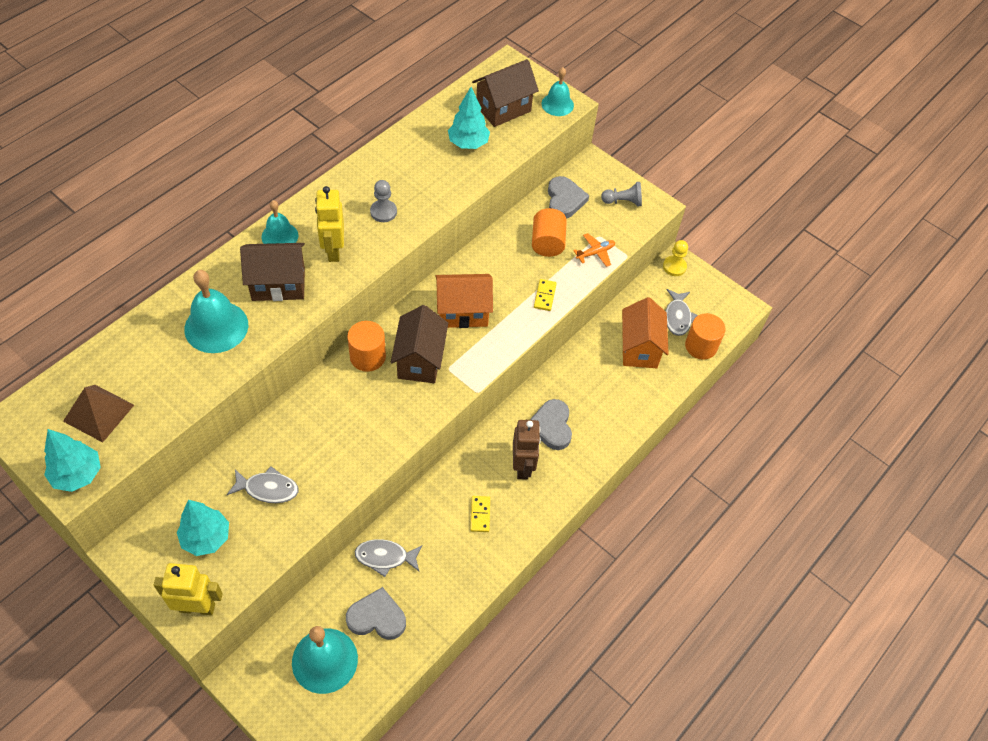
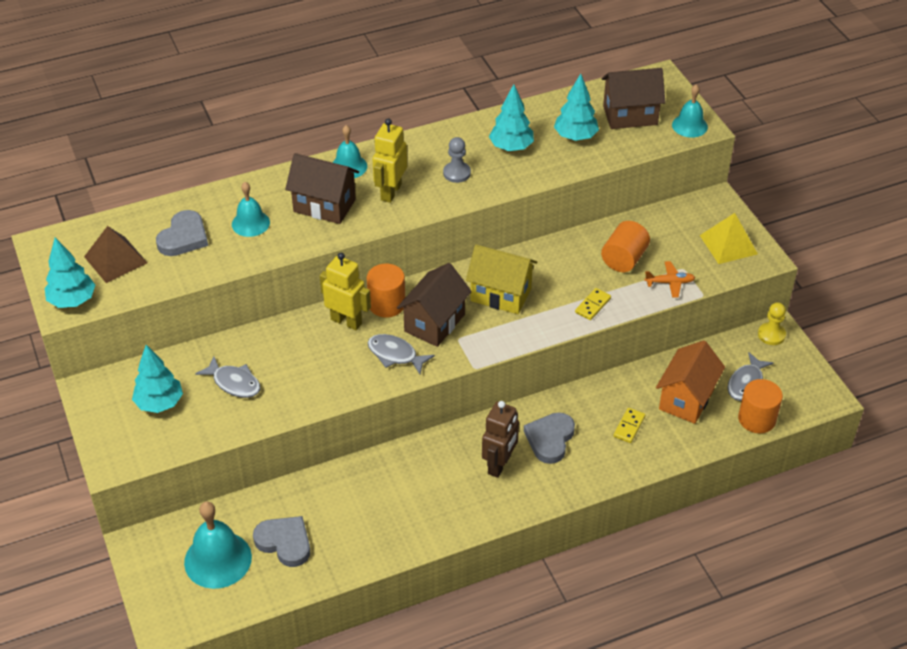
camera: 30 degrees right, 10 degrees down
yellow robot [154,563,223,615] -> yellow robot moved to [320,253,371,330]
turquoise bell [184,270,248,353] -> turquoise bell [232,182,270,237], size x0.62
grey fish [355,539,423,577] -> grey fish moved to [368,334,435,374]
orange house [435,274,493,328] -> yellow house [466,244,537,314]
yellow domino [470,496,490,532] -> yellow domino moved to [613,408,645,443]
grey heart [548,176,589,219] -> grey heart moved to [156,210,208,256]
grey pawn [601,182,642,206] -> yellow pyramid [700,213,758,264]
none -> turquoise tree [489,84,534,151]

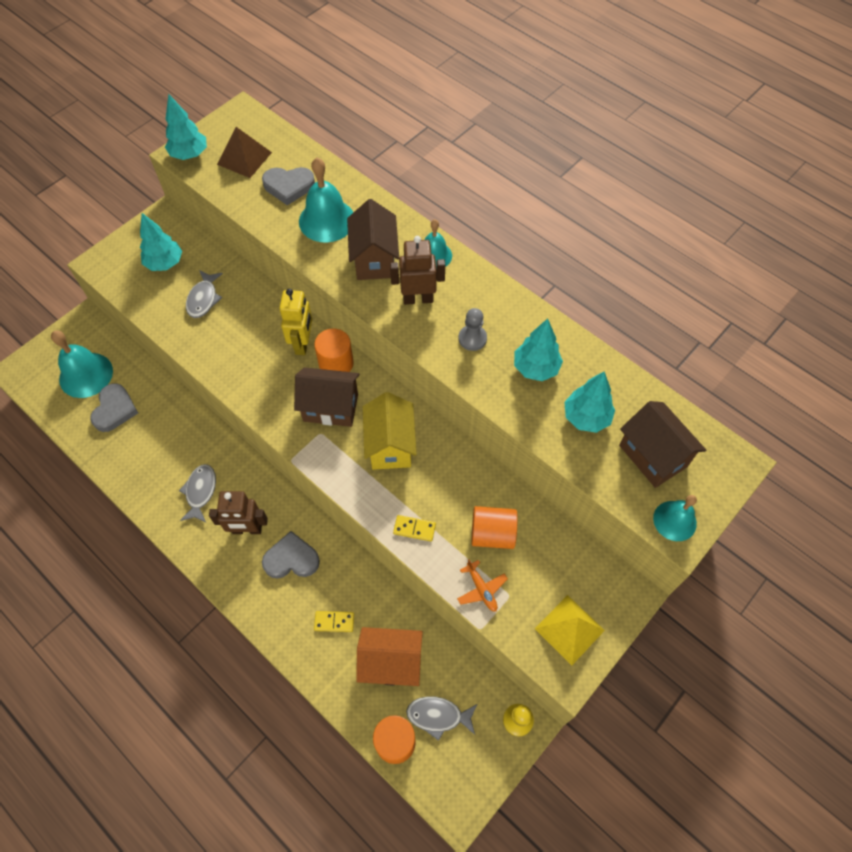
camera: 65 degrees right, 15 degrees up
turquoise bell [232,182,270,237] -> turquoise bell [299,158,353,243], size x1.62
grey fish [368,334,435,374] -> grey fish moved to [179,464,216,522]
yellow robot [372,118,407,203] -> brown robot [390,236,445,305]

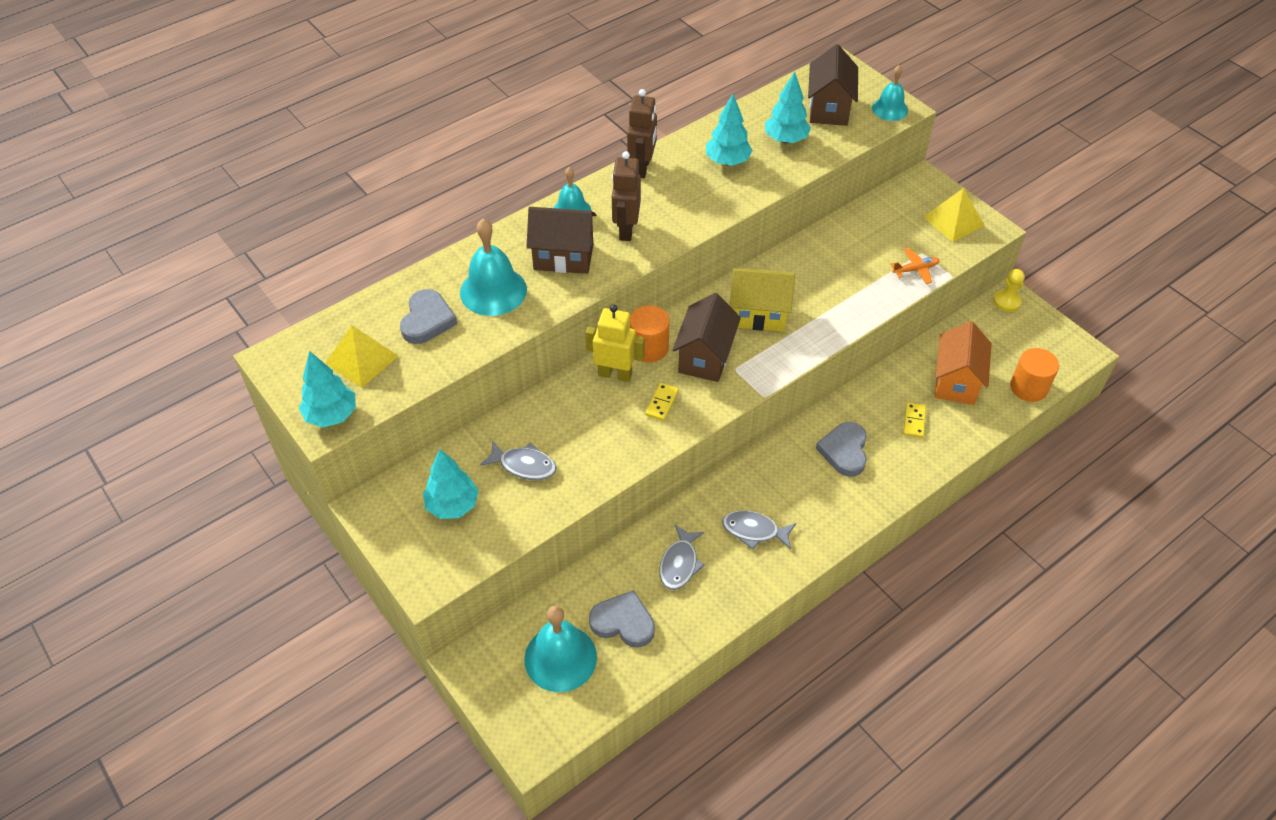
camera: 80 degrees left, 10 degrees down
brown robot [209,491,268,534] -> brown robot moved to [627,89,657,178]
brown pyramid [217,127,272,178] -> yellow pyramid [325,325,398,388]
yellow domino [393,515,436,541] -> yellow domino moved to [645,383,679,421]
grey fish [406,696,477,741] -> grey fish moved to [659,525,705,590]
grey pawn [459,308,487,351] -> none
orange cylinder [471,506,518,549] -> none
brown house [619,401,706,488] -> brown house turned 60 degrees counterclockwise [808,44,858,126]

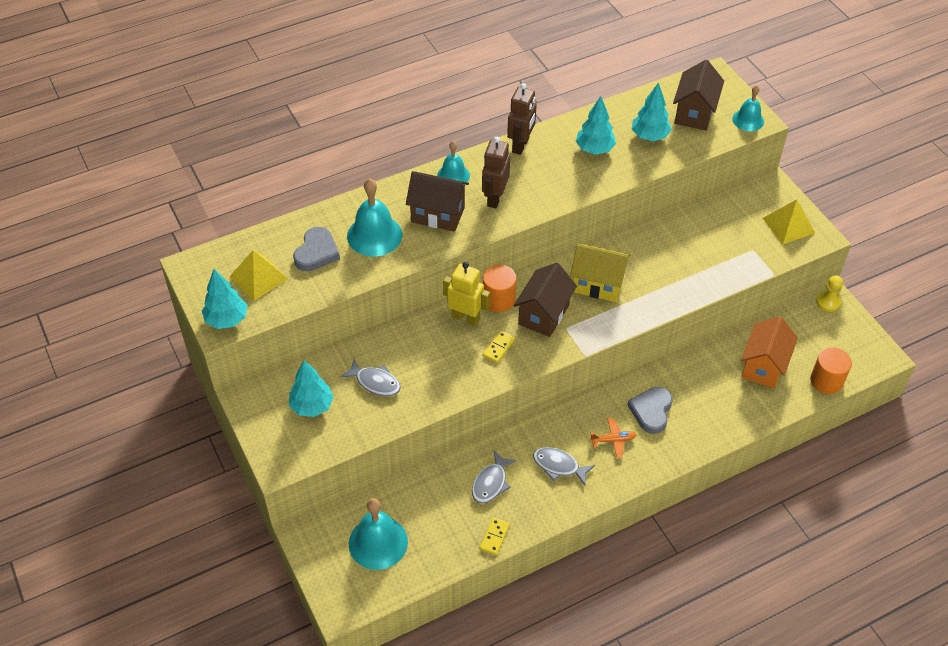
camera: 10 degrees right, 0 degrees up
grey heart [589,590,655,648] -> none
orange plane [890,248,939,284] -> orange plane moved to [590,418,636,458]
yellow domino [904,402,926,438] -> yellow domino moved to [480,518,510,555]

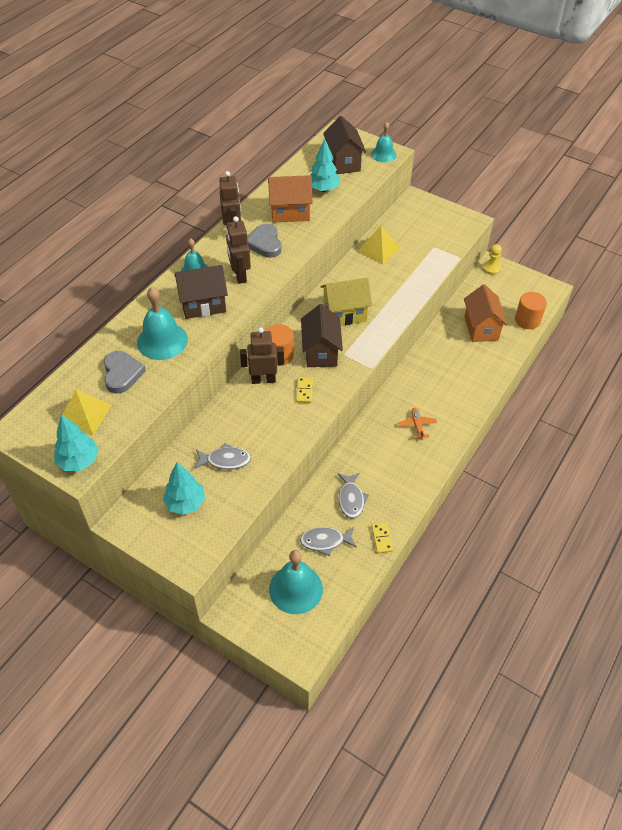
camera: 30 degrees left, 0 degrees up
yellow robot [443,262,490,326] -> brown robot [240,327,284,384]
grey fish [533,447,595,485] -> grey fish moved to [300,527,357,556]
turquoise tree [576,96,616,155] -> orange house [268,175,313,223]
orange plane [590,418,636,458] -> orange plane turned 60 degrees counterclockwise [398,408,437,440]
grey heart [627,387,672,434] -> grey heart moved to [247,224,282,258]
yellow pyramid [763,199,815,244] -> yellow pyramid moved to [357,226,400,265]

